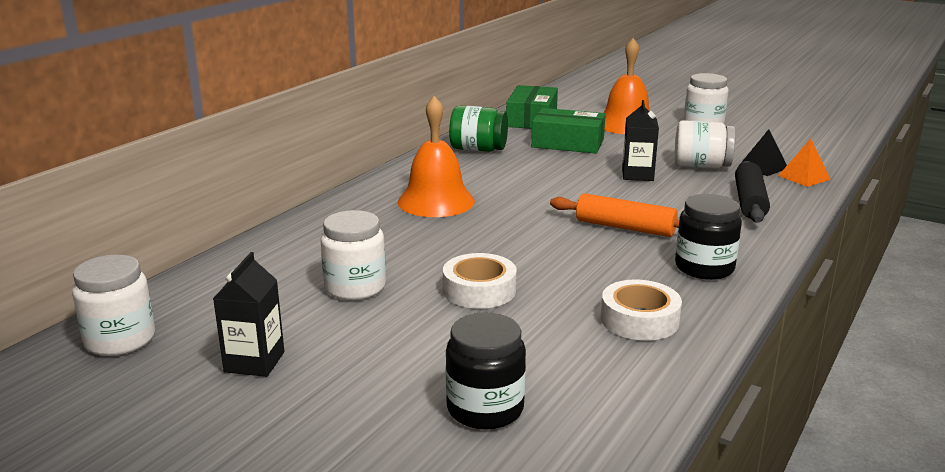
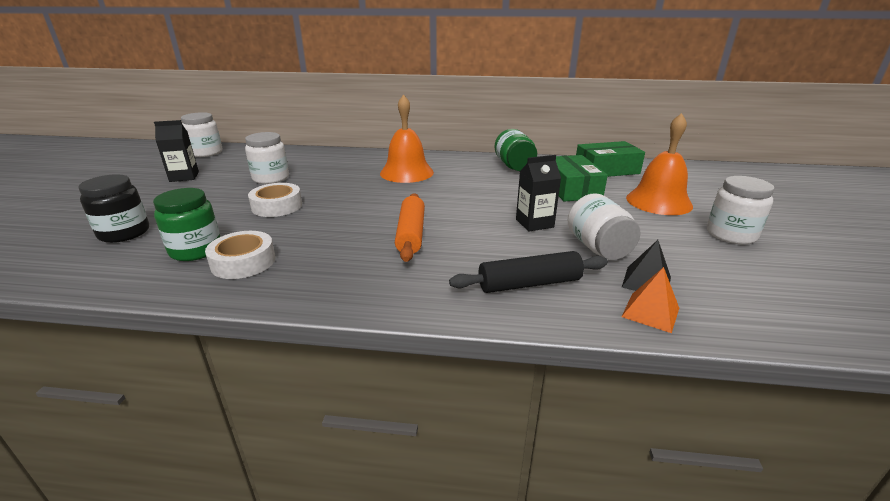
camera: 65 degrees right, 5 degrees up
black jar [675,194,742,280] -> none
none -> green jar [153,188,220,261]

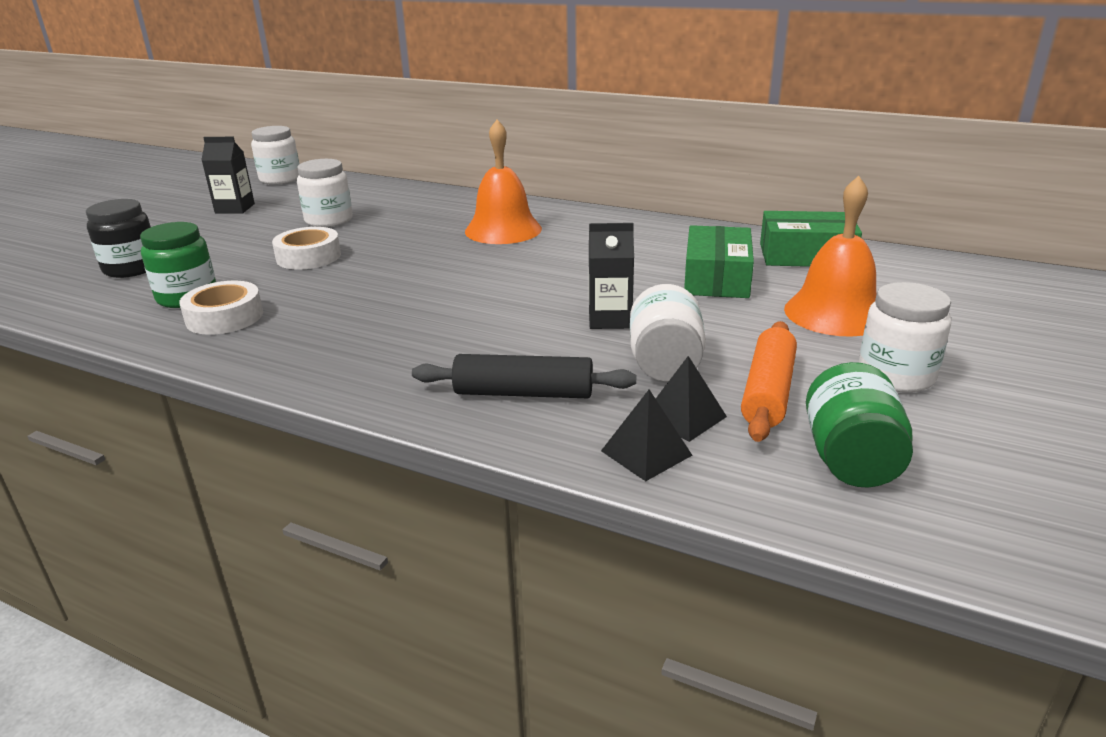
camera: 20 degrees right, 0 degrees up
orange rolling pin [395,193,425,262] -> orange rolling pin moved to [741,321,797,442]
green jar [494,129,537,171] -> green jar moved to [806,362,913,487]
orange pyramid [621,267,679,333] -> black pyramid [601,390,692,481]

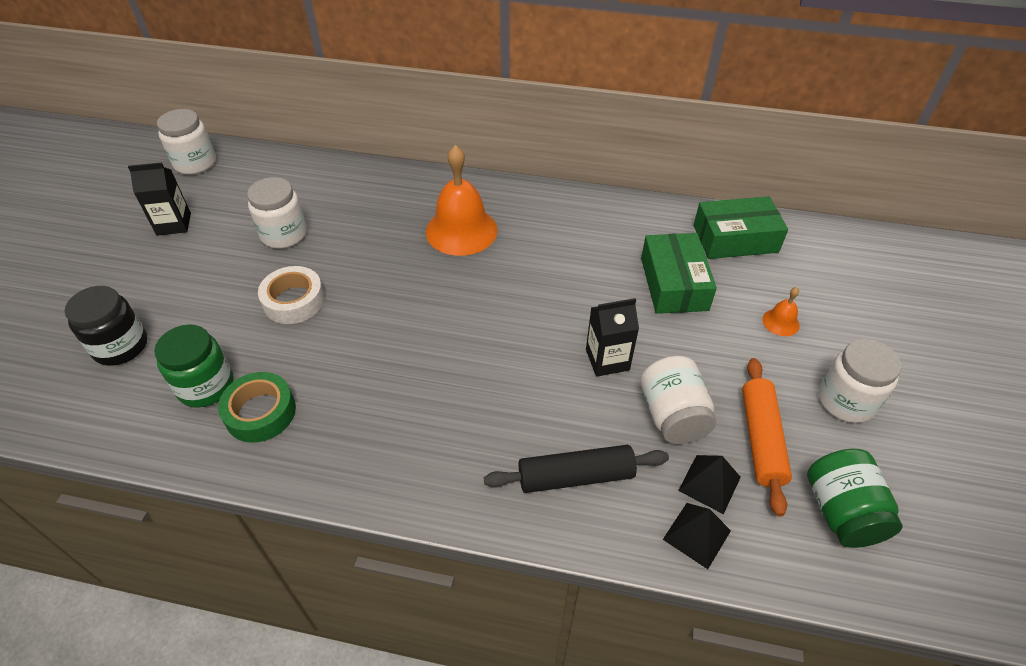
camera: 15 degrees left, 20 degrees up
white tape [179,281,263,335] -> green tape [218,372,296,443]
orange bell [784,176,877,337] -> orange bell [762,287,800,336], size x0.45

